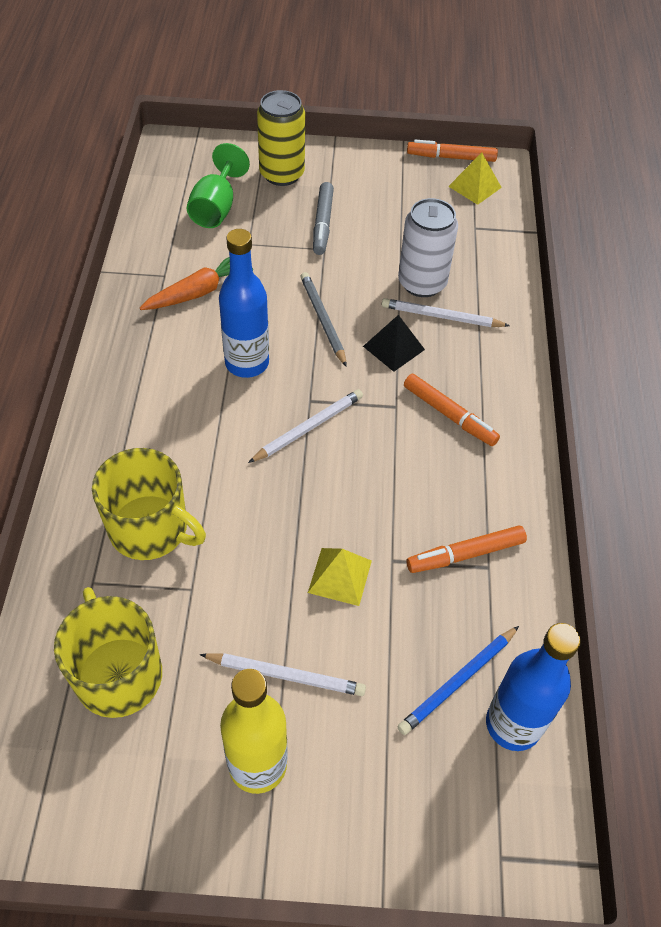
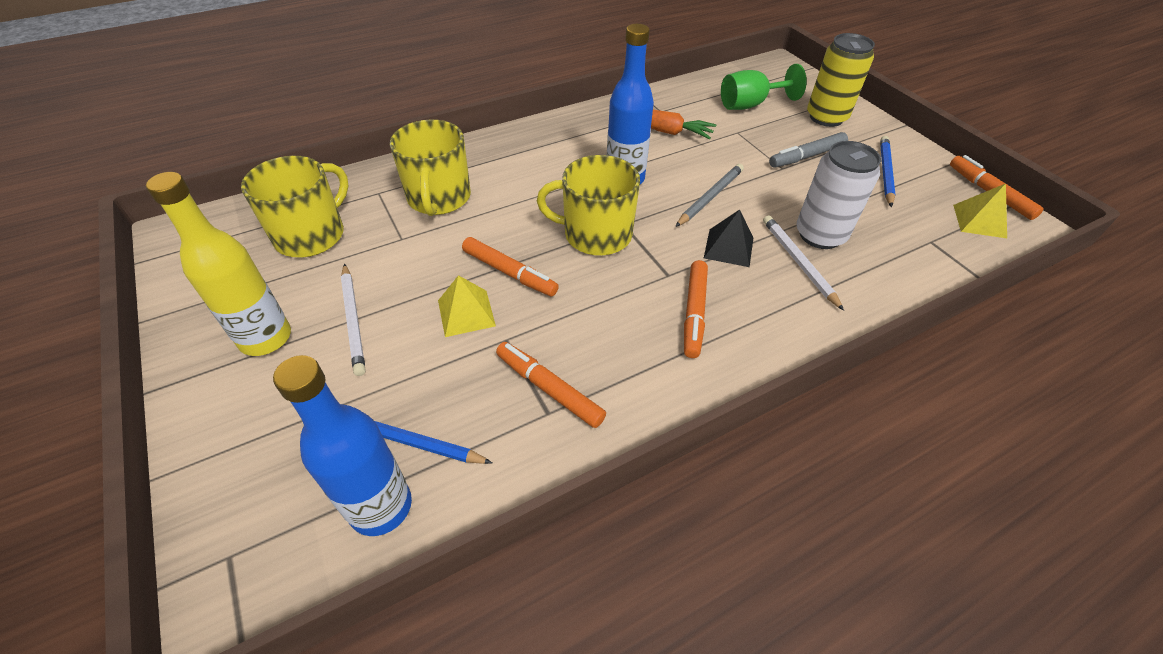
camera: 60 degrees right, 5 degrees down
white pencil [248,389,363,463] -> yellow mug [537,155,640,256]
none -> orange marker [462,237,559,296]
none -> blue pencil [880,136,895,207]

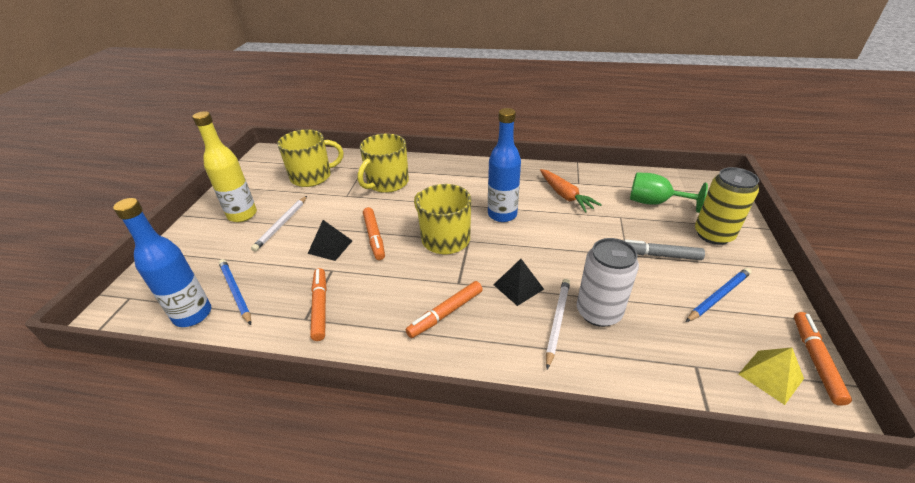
camera: 40 degrees right, 10 degrees down
yellow pyramid [438,275,496,337] -> black pyramid [308,220,352,261]
grey pencil [675,164,744,227] -> none

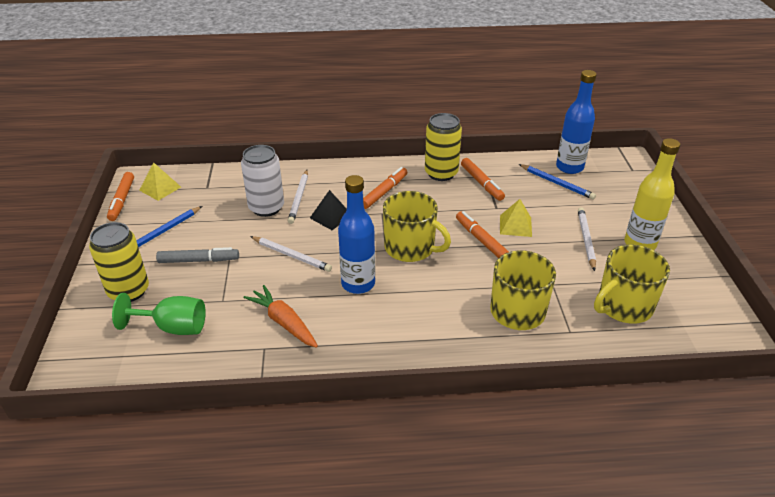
camera: 165 degrees right, 0 degrees up
black pyramid [308,220,352,261] -> yellow pyramid [500,199,532,237]
none -> white pencil [250,236,332,272]
none -> yellow can [425,113,462,181]

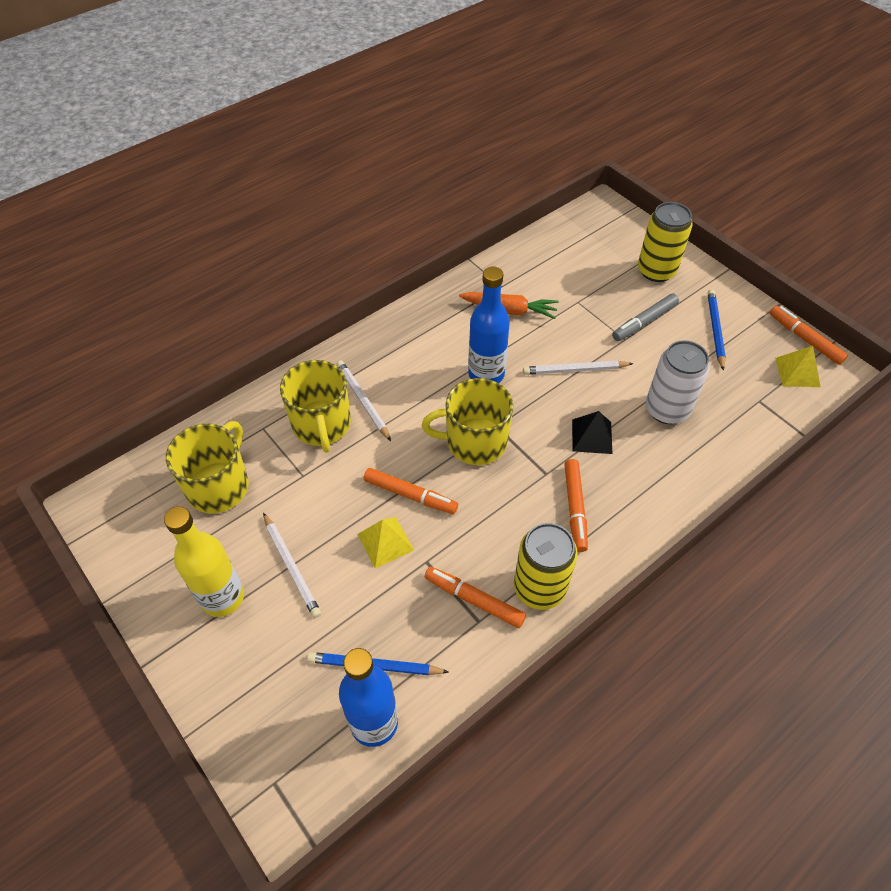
camera: 145 degrees right, 15 degrees up
green goblet [112,293,206,335] -> none
white pencil [288,170,308,224] -> white pencil moved to [336,360,391,441]

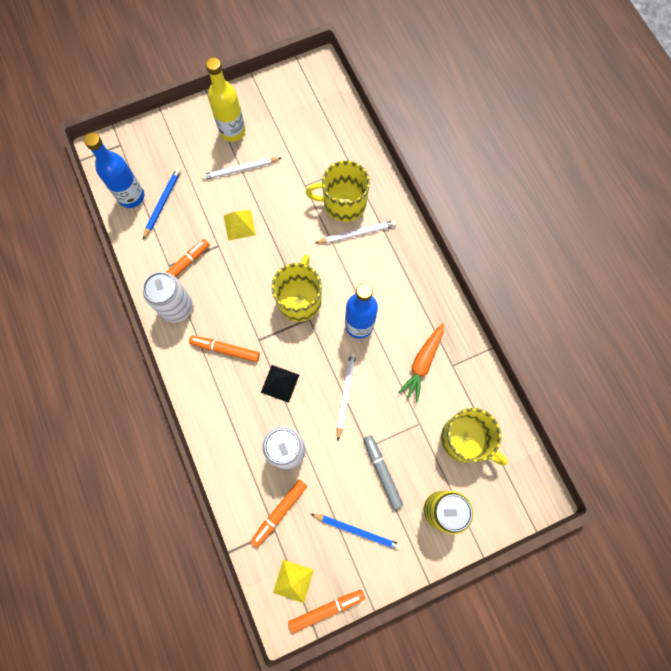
camera: 105 degrees right, 20 degrees up
yellow mug [166,421,249,514] -> yellow mug moved to [441,408,508,466]
orange marker [364,468,458,514] -> orange marker moved to [250,479,307,547]
yellow can [514,523,578,610] -> white can [143,272,193,323]

